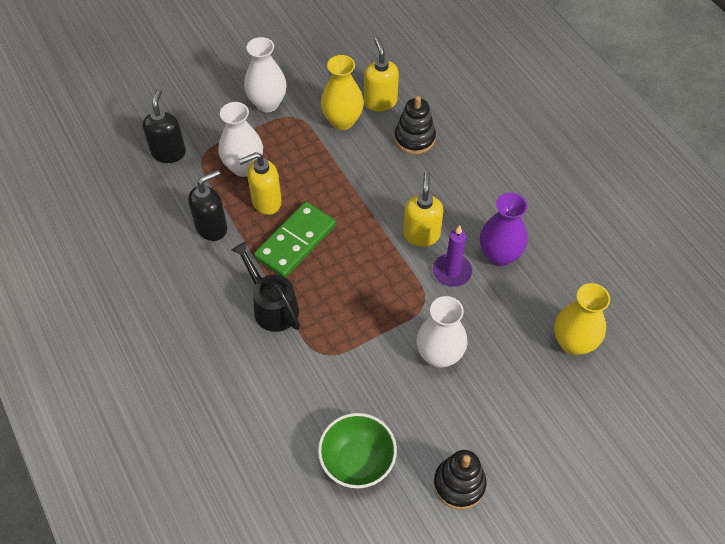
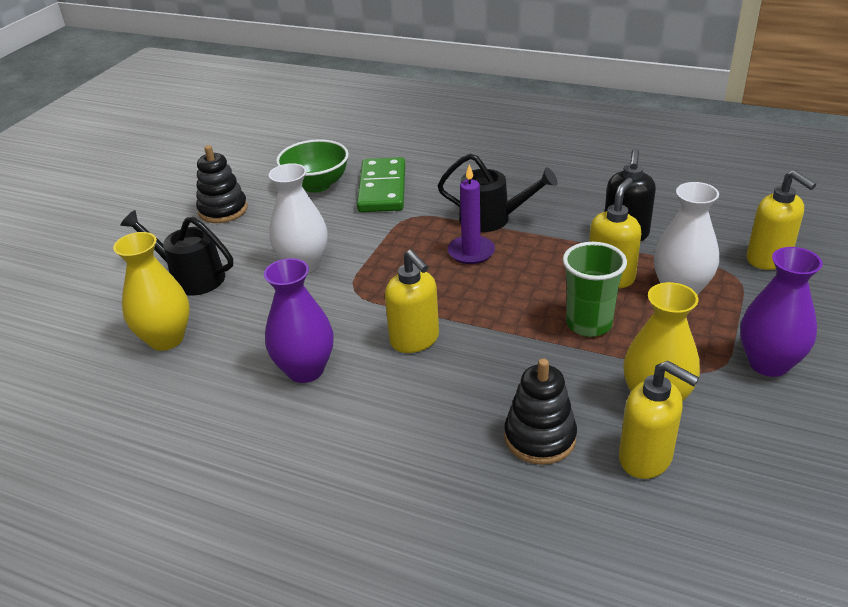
camera: 145 degrees right, 20 degrees down
black soap dispenser [143,88,186,163] -> yellow soap dispenser [747,170,816,270]
white vase [244,37,287,112] -> purple vase [740,247,823,377]
green domino [254,202,336,277] -> green domino moved to [357,157,405,212]
purple candle [433,225,472,287] -> purple candle moved to [448,165,495,264]
none -> black watering can [120,210,233,296]
none -> green cup [563,242,627,337]

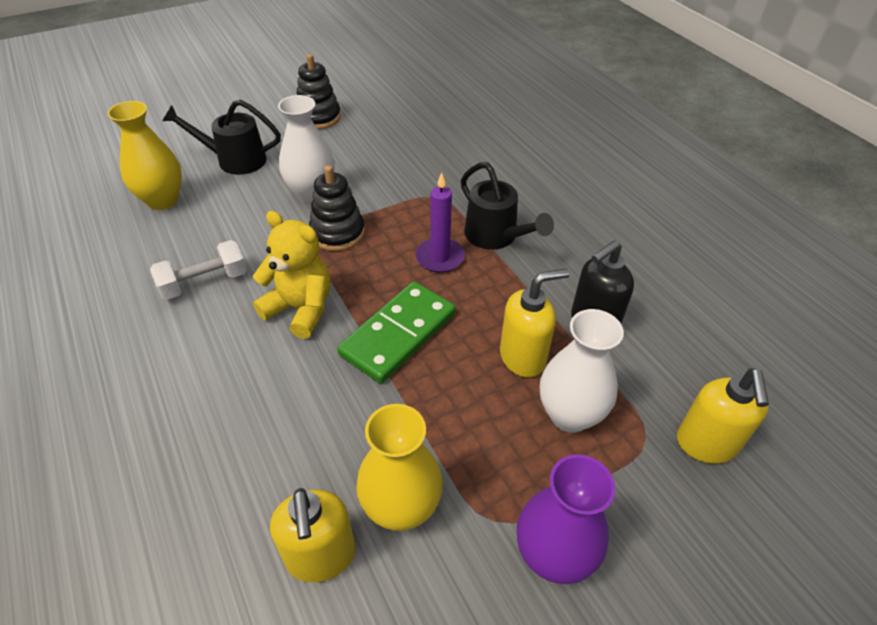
camera: 35 degrees right, 10 degrees up
black watering can [120,210,233,296] -> black watering can turned 60 degrees counterclockwise [162,100,281,175]
purple vase [264,258,333,383] -> white dumbbell [150,240,247,300]
green bowl [276,139,349,193] -> none
green domino [357,157,405,212] -> green domino moved to [337,282,456,384]
yellow soap dispenser [385,249,439,353] -> yellow teddy bear [253,211,331,339]
black stacking toy [504,358,577,465] -> black stacking toy moved to [309,165,365,251]
green cup [563,242,627,337] -> none

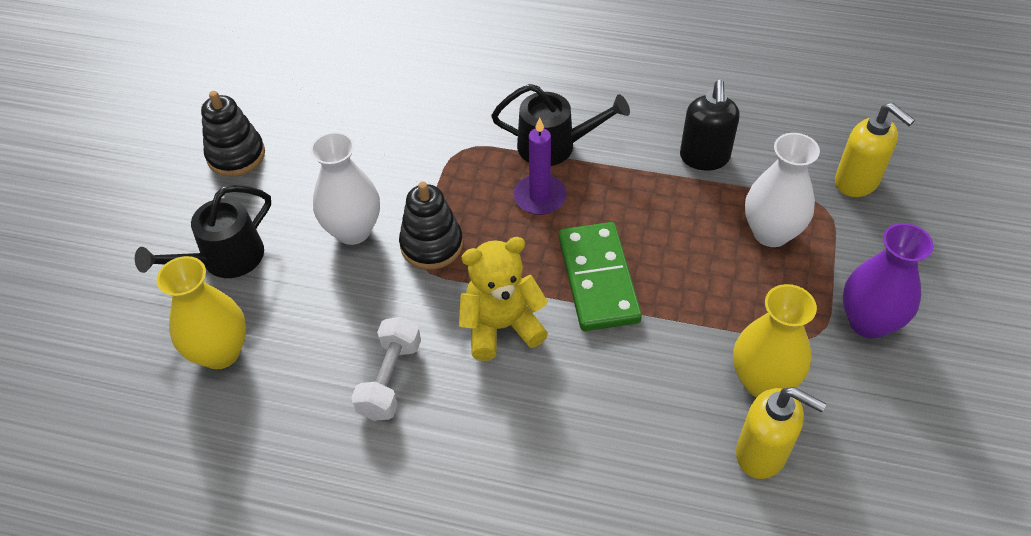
camera: 45 degrees left, 5 degrees up
yellow soap dispenser [500,268,570,378] -> none

